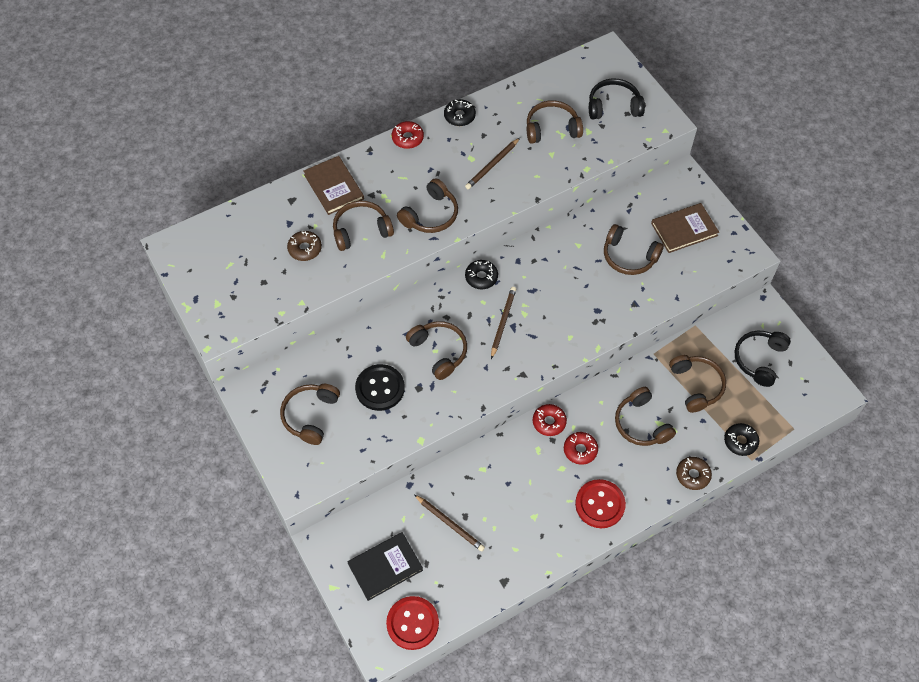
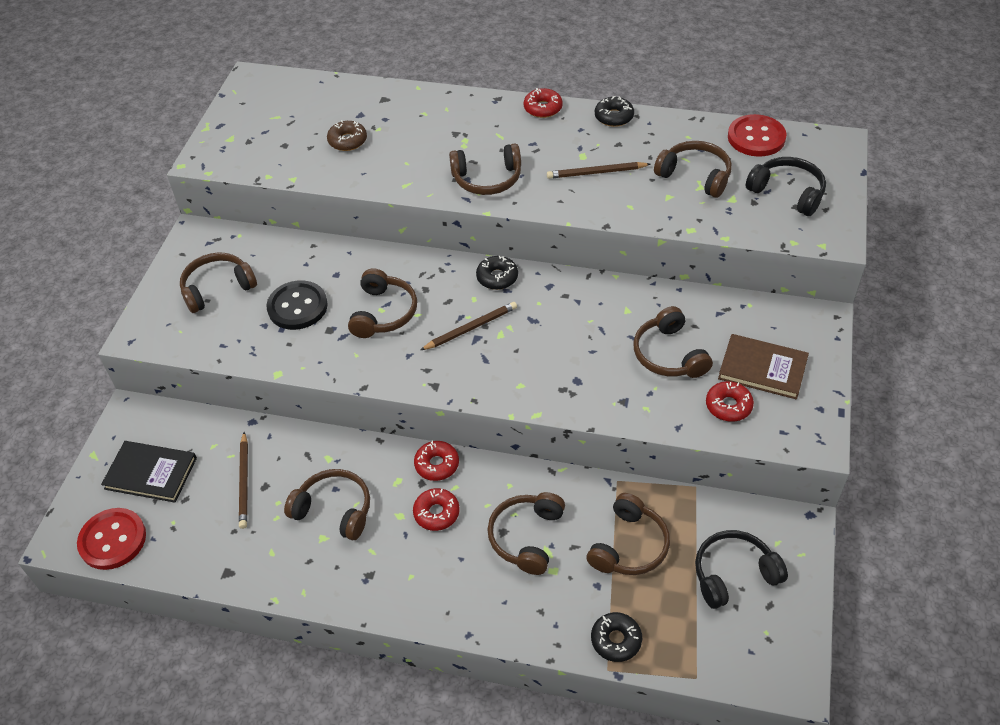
camera: 45 degrees right, 10 degrees down
brown book [303,156,364,215] -> none
brown headphones [333,201,394,251] -> brown headphones moved to [284,469,370,540]
red button [575,479,626,528] -> red button moved to [728,114,786,157]
brown donut [676,457,712,490] -> none
none -> red donut [706,381,754,422]

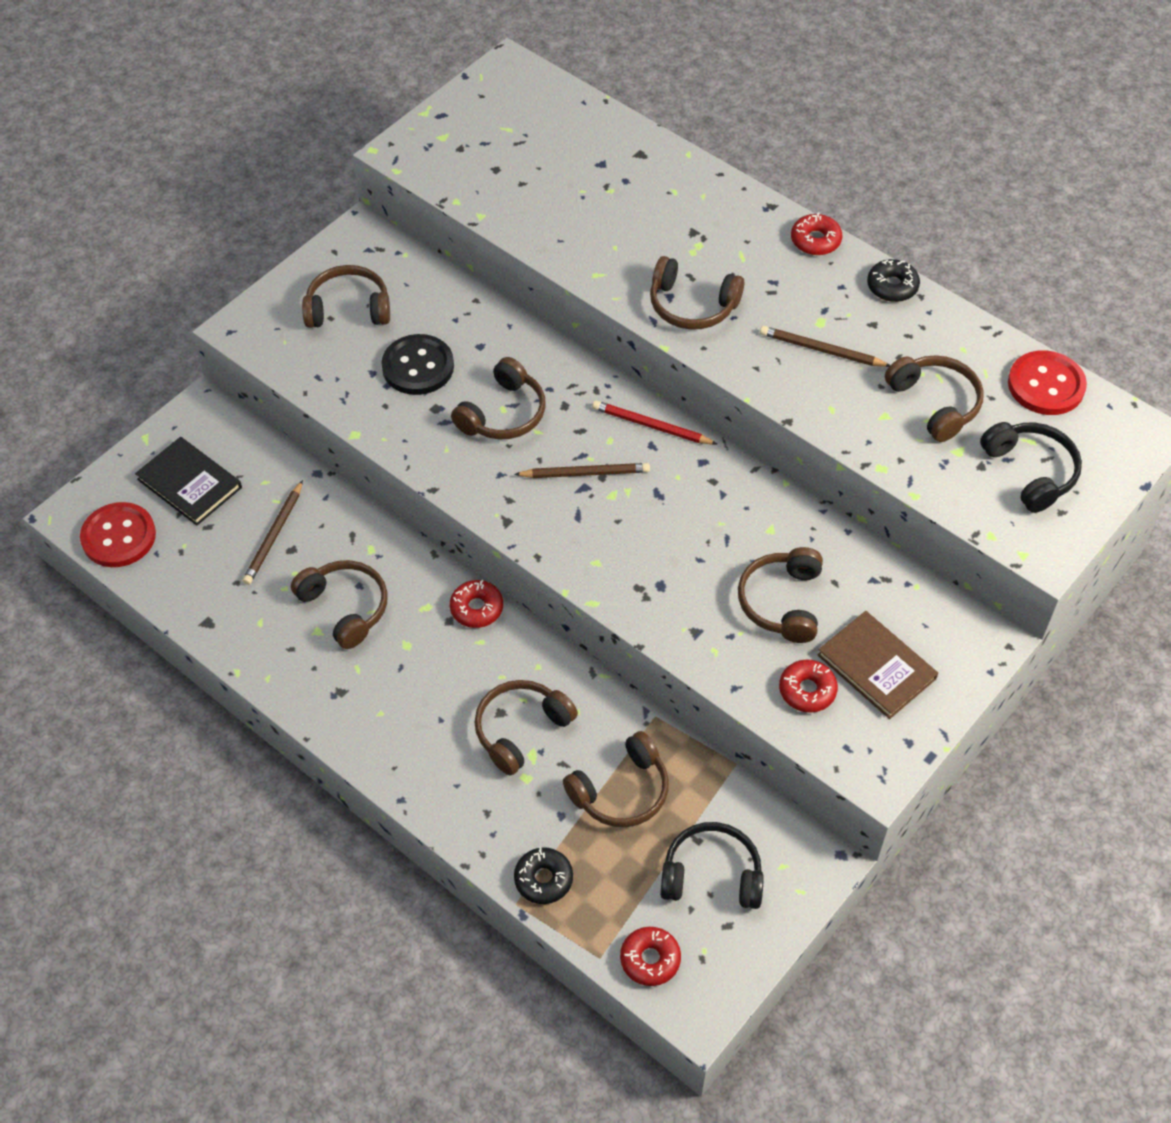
camera: 25 degrees right, 5 degrees up
brown donut [327,120,367,151] -> none
red donut [413,488,460,531] -> red donut moved to [620,927,681,986]
black donut [476,256,518,290] -> red pencil [592,400,717,445]

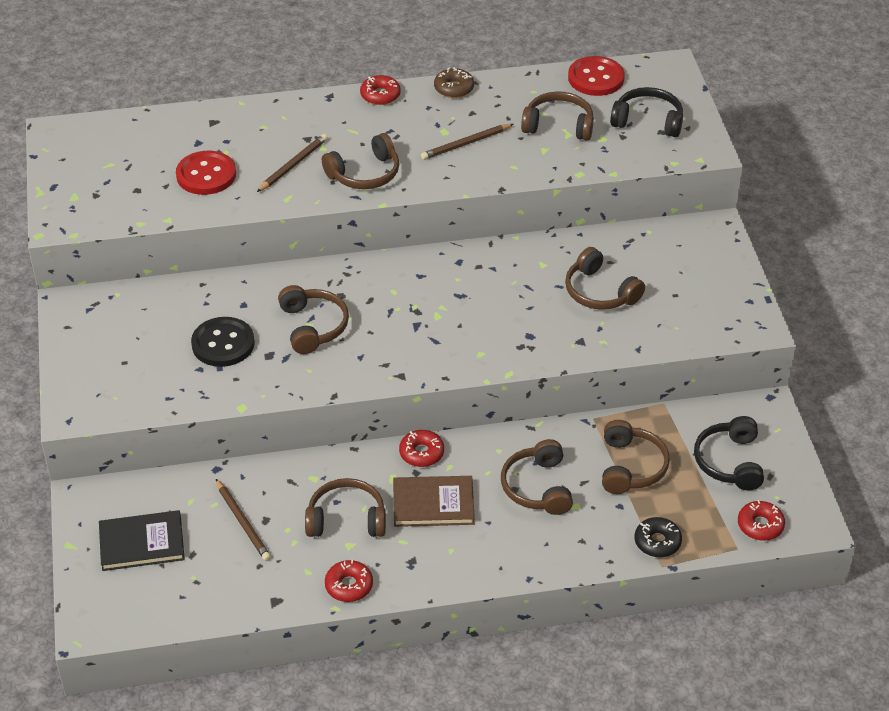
camera: 50 degrees left, 10 degrees down
red button [80,502,156,567] -> red button moved to [176,151,236,195]
brown headphones [302,265,390,328] -> none
brown pencil [514,463,650,478] -> brown pencil moved to [257,134,328,192]
red pencil [592,400,717,445] -> none
black headphones [660,822,764,909] -> black headphones turned 45 degrees counterclockwise [694,416,764,490]
red donut [779,659,838,713] -> red donut moved to [325,560,373,602]
brown book [818,611,938,719] -> brown book moved to [393,476,475,527]
black donut [867,259,920,302] -> brown donut [434,67,474,98]

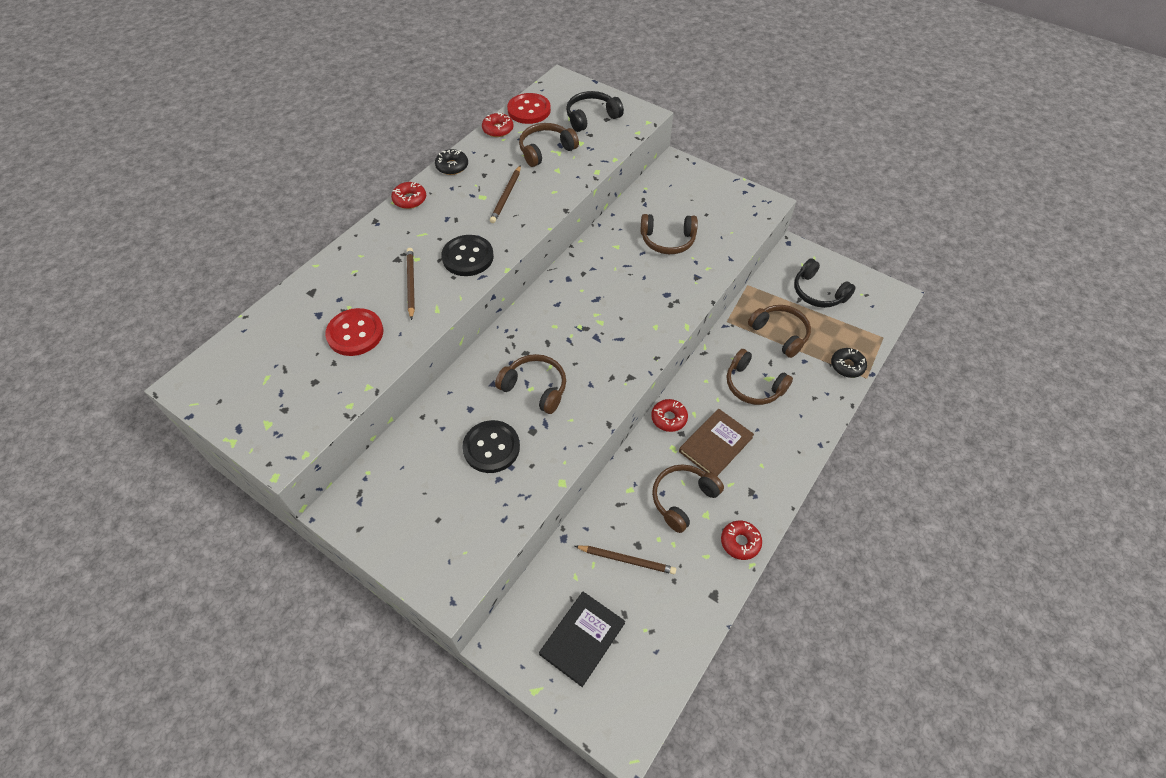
camera: 45 degrees left, 10 degrees up
brown headphones [322,133,399,189] -> black button [441,235,494,276]
brown donut [434,67,474,98] -> black donut [435,149,468,175]
red donut [738,500,785,541] -> red donut moved to [482,112,513,137]

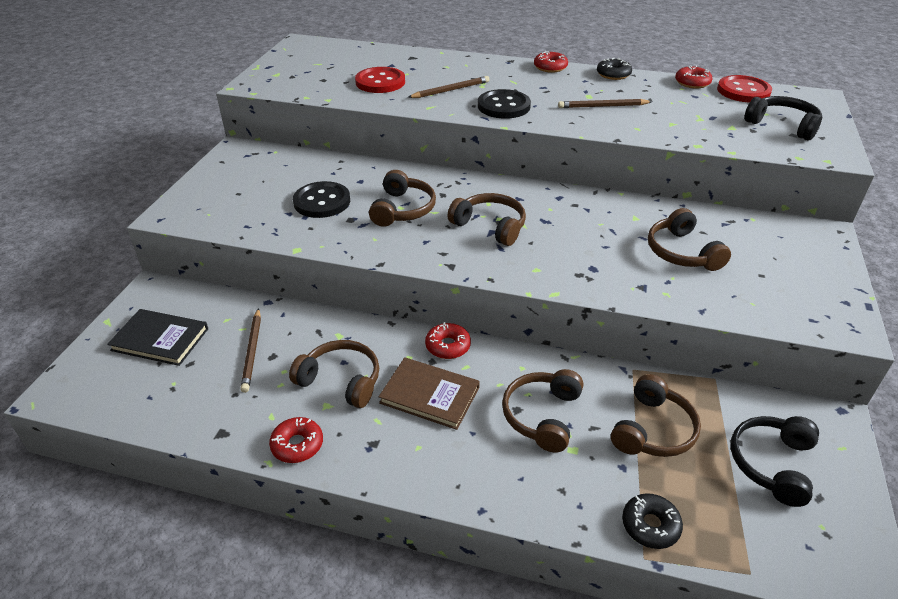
camera: 70 degrees right, 15 degrees down
brown headphones [519,123,579,167] -> brown headphones moved to [448,193,526,246]

